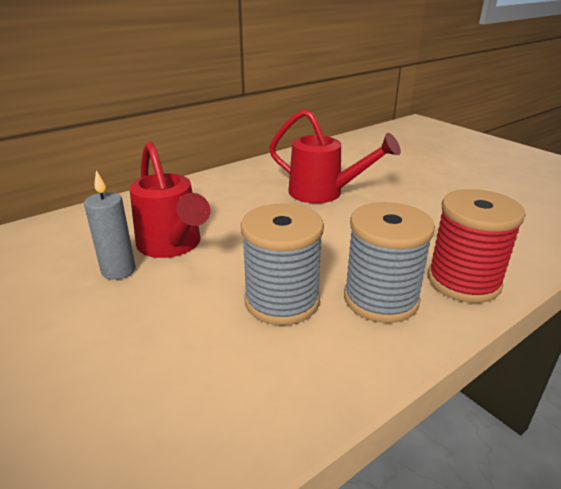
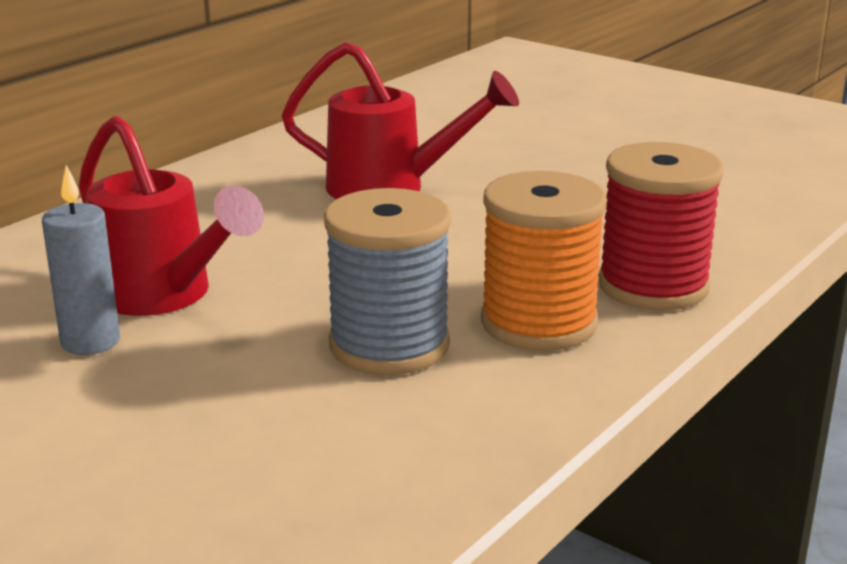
camera: 15 degrees left, 5 degrees down
grey spool [344,202,435,323] -> orange spool [481,171,607,351]

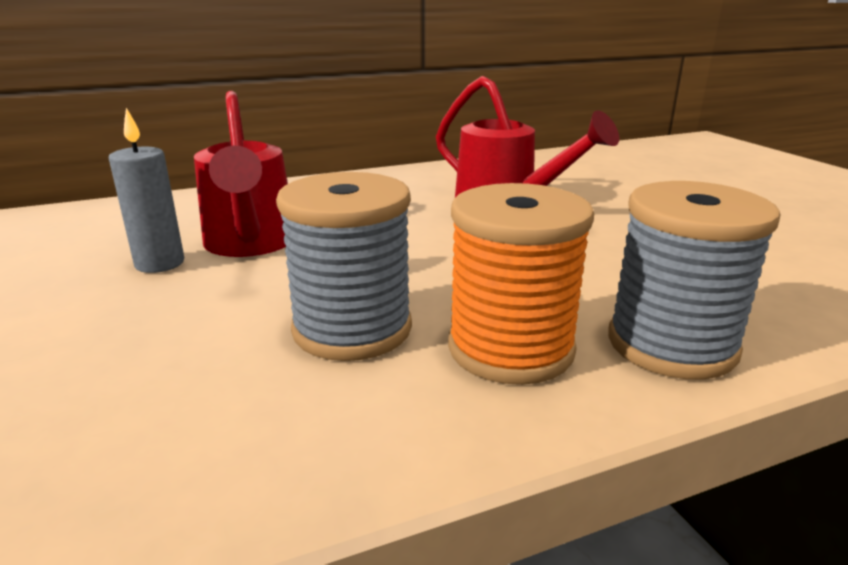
camera: 30 degrees right, 0 degrees up
red spool [598,142,724,311] -> grey spool [608,181,780,379]

